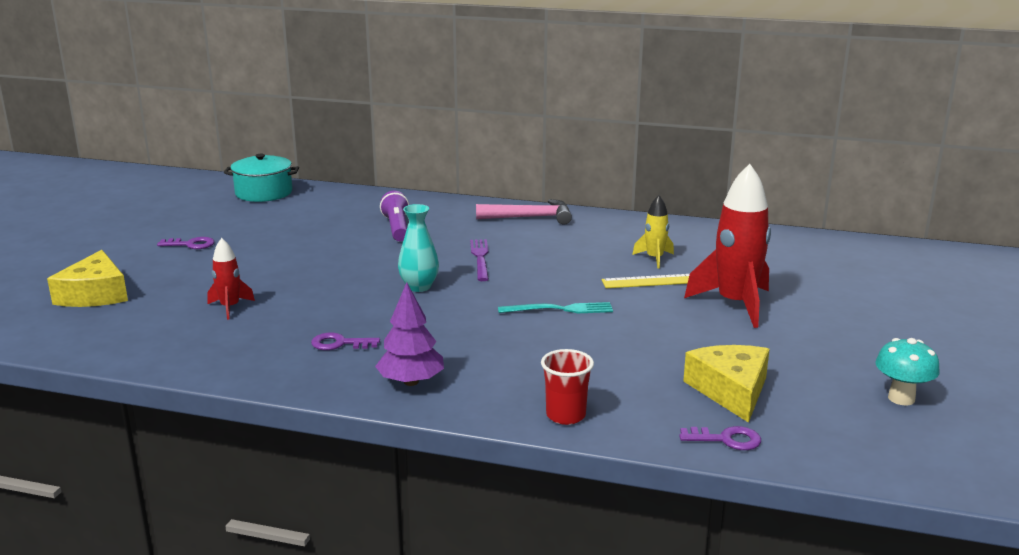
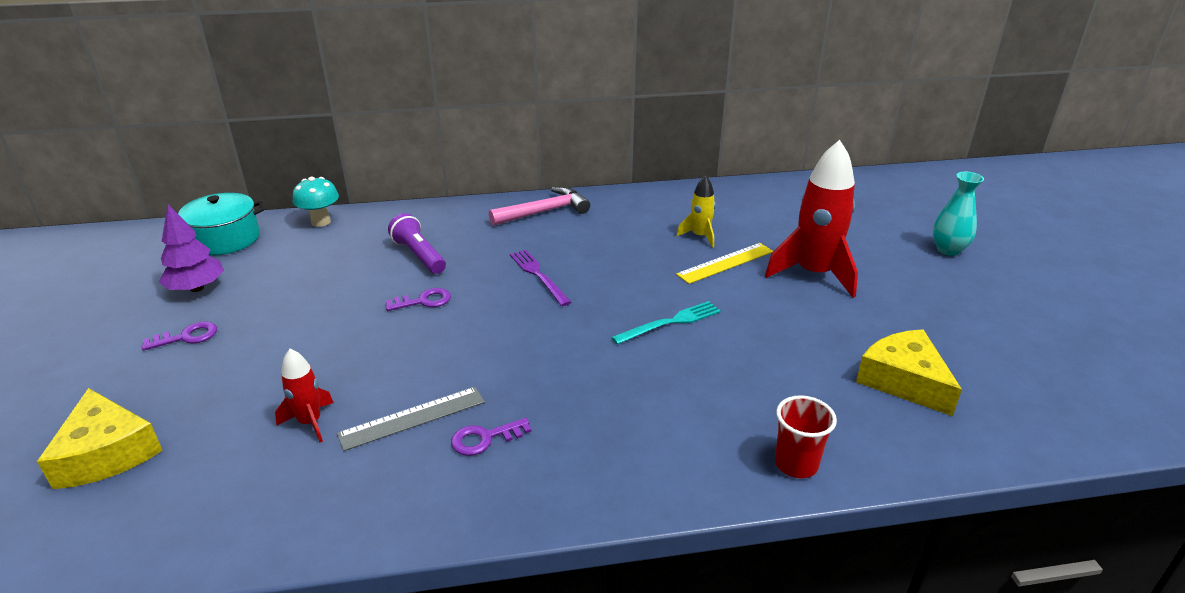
camera: 25 degrees left, 10 degrees up
purple tree [375,282,444,386] -> purple tree moved to [159,204,224,292]
turquoise vase [398,204,439,292] -> turquoise vase moved to [933,172,984,256]
purple key [679,426,761,450] -> purple key moved to [386,288,451,311]
turquoise mushroom [875,338,940,405] -> turquoise mushroom moved to [293,176,339,227]
none -> grey ruler [337,387,485,451]

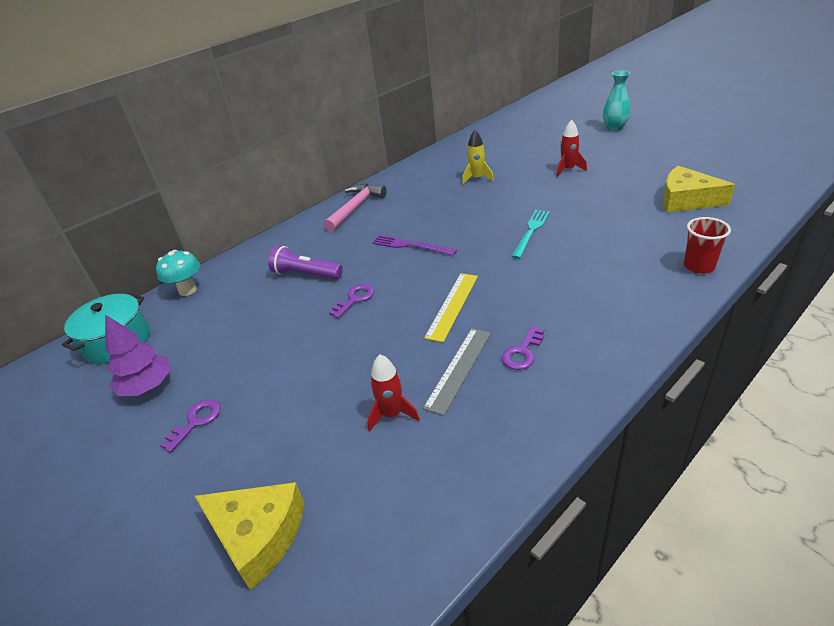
camera: 30 degrees left, 5 degrees up
yellow ruler [676,243,773,284] -> yellow ruler moved to [424,273,478,342]
red rocket [765,140,858,298] -> red rocket [556,120,587,177], size x0.51

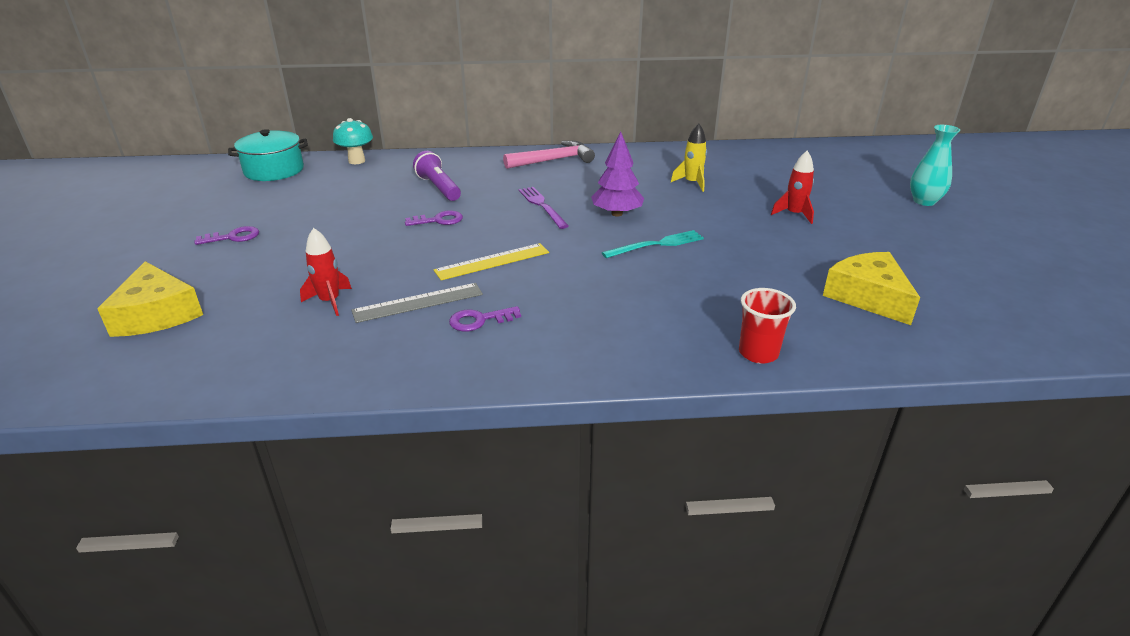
camera: 35 degrees right, 5 degrees down
purple tree [105,315,171,396] -> purple tree moved to [591,132,644,216]

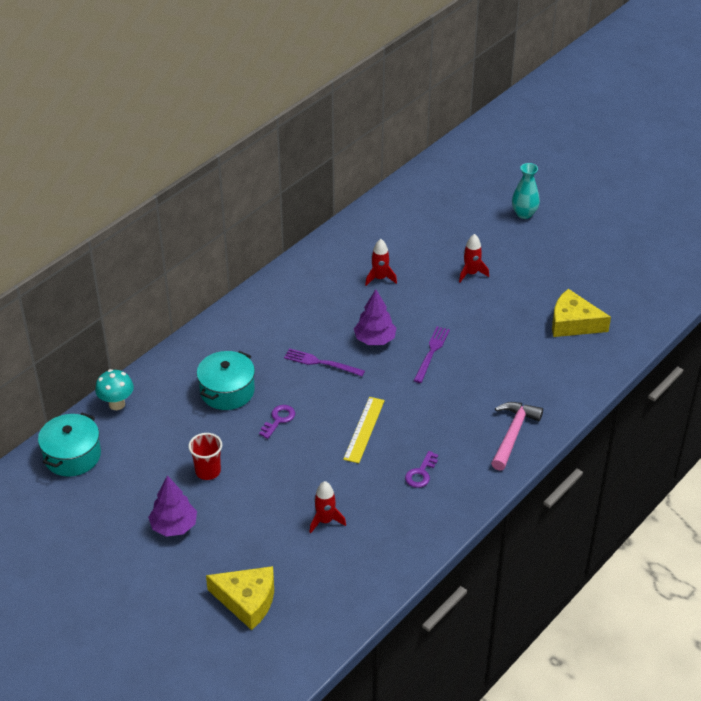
camera: 45 degrees left, 10 degrees up
purple key [194,226,259,245] -> purple tree [148,475,197,537]
grey ruler [352,283,483,323] -> none
purple flashlight [413,151,461,201] -> turquoise pot [197,351,255,410]
pink hammer [503,141,595,169] -> pink hammer moved to [491,402,543,471]
turquoise fork [602,230,704,258] -> purple fork [413,326,450,383]
yellow rocket [671,123,707,192] -> red rocket [365,239,397,286]
red cup [739,288,796,364] -> red cup moved to [188,433,222,480]

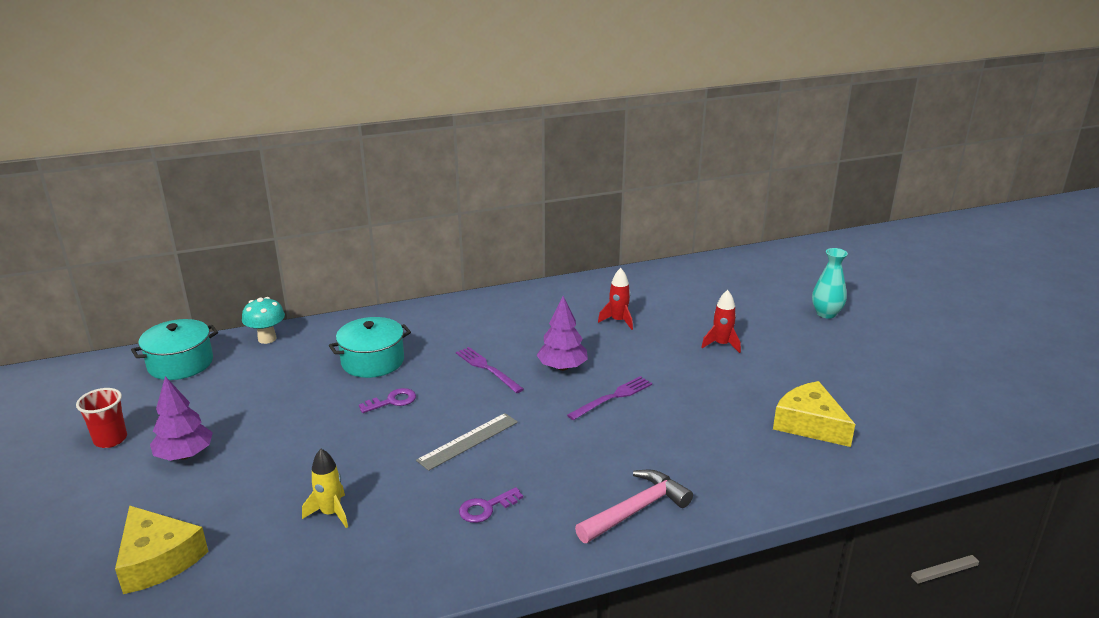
camera: 30 degrees right, 15 degrees down
red cup [188,433,222,480] -> red cup moved to [76,388,127,448]
red rocket [309,481,346,533] -> yellow rocket [302,449,348,528]
yellow ruler [343,397,385,463] -> grey ruler [416,413,518,471]

